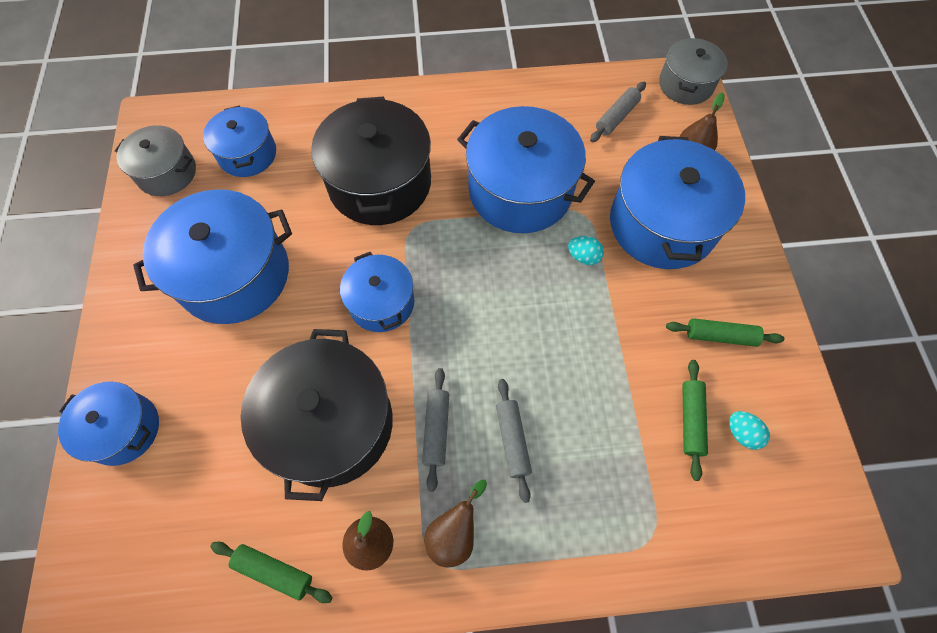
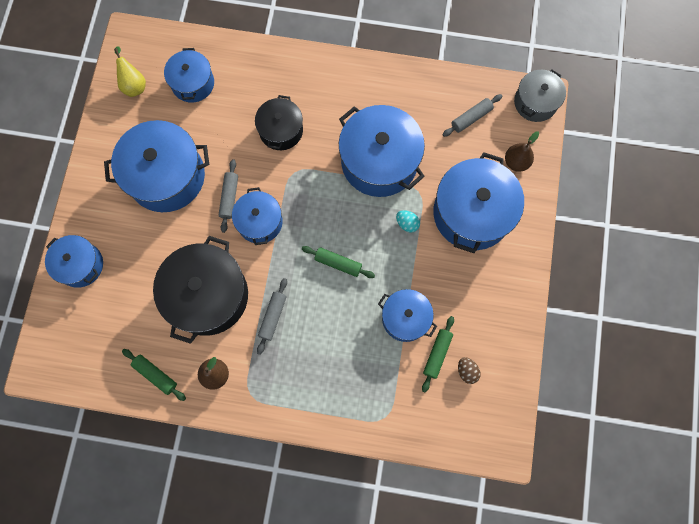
camera: 15 degrees right, 10 degrees up
grey pot [115,125,196,196] -> yellow pear [114,46,146,97]
black pot [311,96,431,225] -> black pot [255,95,303,150], size x0.58
brown pear [424,480,487,568] -> none
grey rolling pin [496,379,532,503] -> grey rolling pin moved to [219,159,238,233]
green rolling pin [666,318,785,347] -> green rolling pin moved to [302,246,375,278]
turquoise egg [729,411,770,450] -> brown egg [458,357,480,384]
none -> blue pot [378,289,437,342]

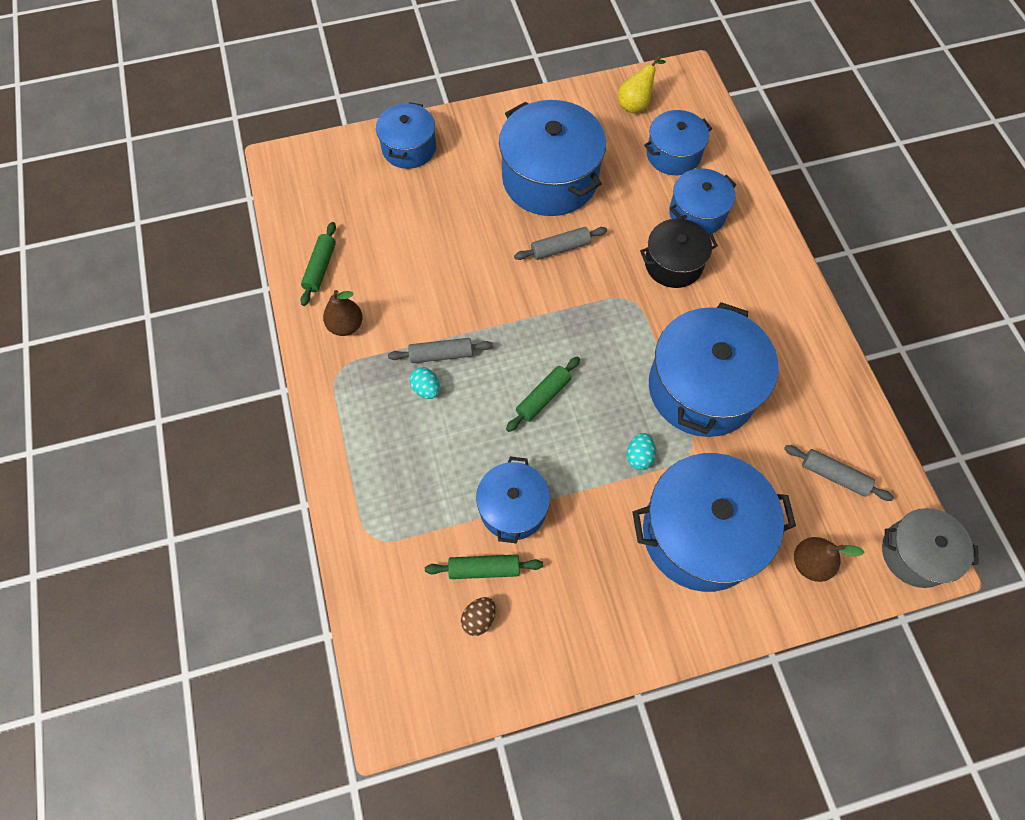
camera: 65 degrees right, 10 degrees down
black pot [153,236,248,344] -> none
blue pot [232,187,283,245] -> blue pot moved to [669,168,736,234]
green rolling pin [302,246,375,278] -> green rolling pin turned 45 degrees clockwise [506,357,580,432]
none -> turquoise egg [410,367,440,399]

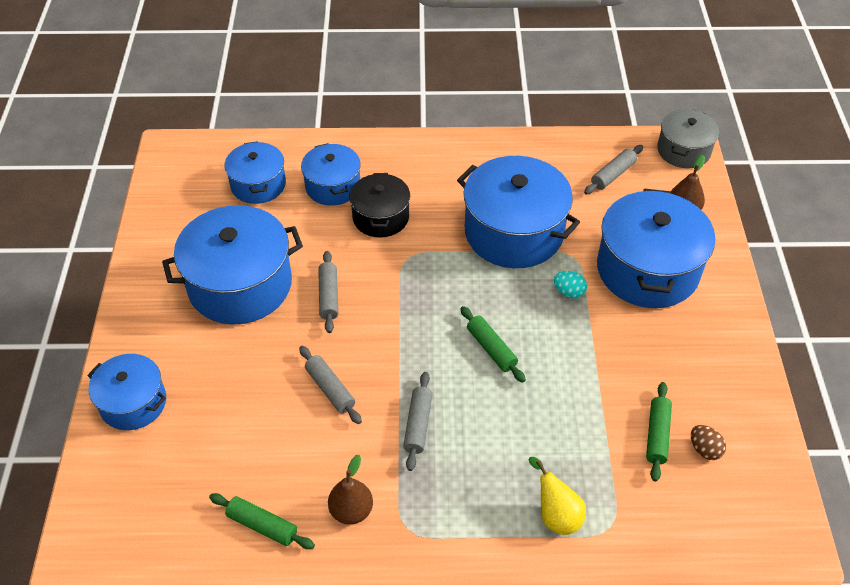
camera: 75 degrees left, 15 degrees down
turquoise egg [410,367,440,399] -> none
blue pot [476,456,550,543] -> none
yellow pear [618,55,666,113] -> yellow pear moved to [528,457,586,535]
none -> grey rolling pin [299,346,362,424]

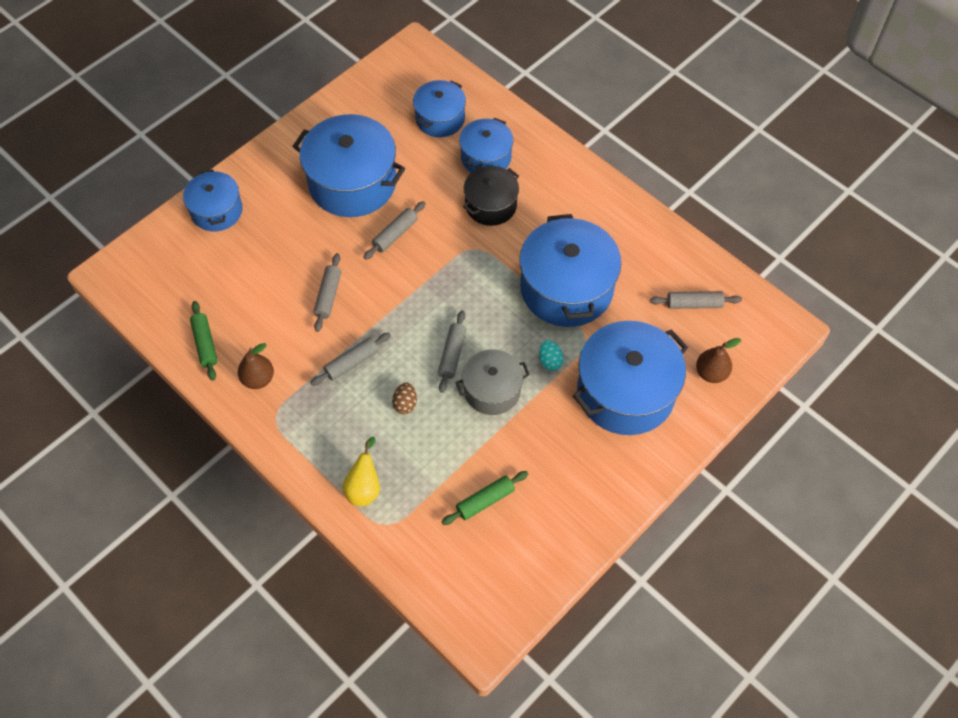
camera: 45 degrees right, 10 degrees up
green rolling pin [460,306,526,383] -> grey rolling pin [438,310,466,393]
grey pot [657,109,719,168] -> grey pot moved to [456,349,530,415]
brown egg [691,425,726,460] -> brown egg moved to [392,383,417,414]

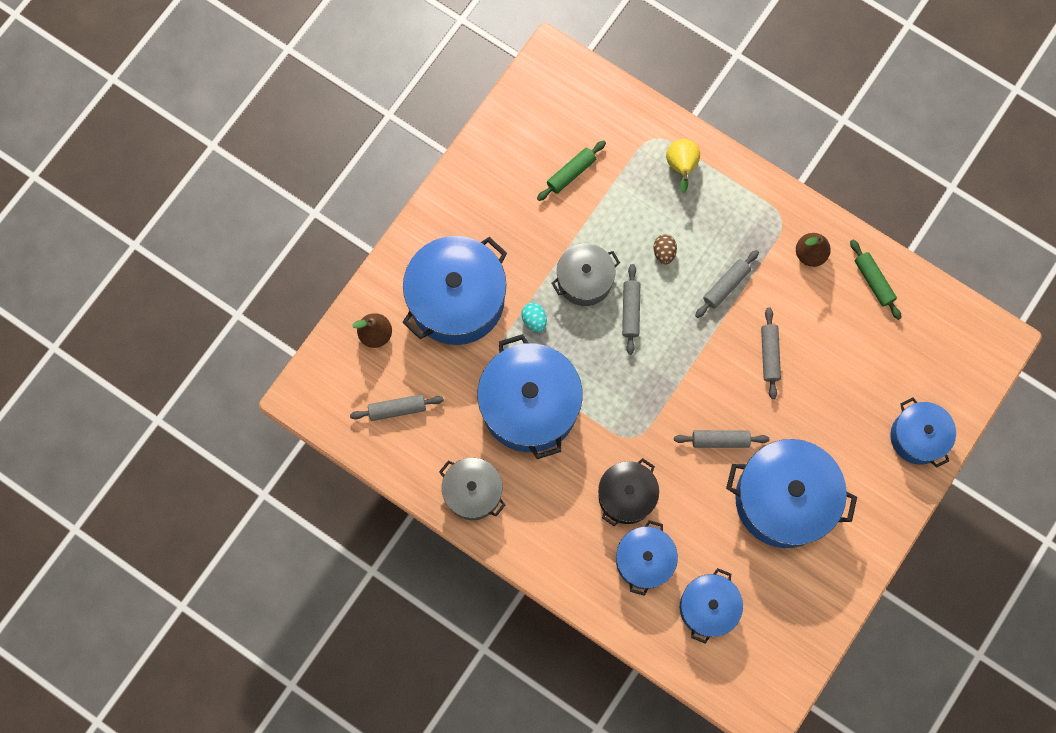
camera: 170 degrees right, 15 degrees up
grey rolling pin [363,201,426,260] -> grey rolling pin turned 60 degrees clockwise [674,430,769,448]
none -> grey pot [439,458,505,520]

